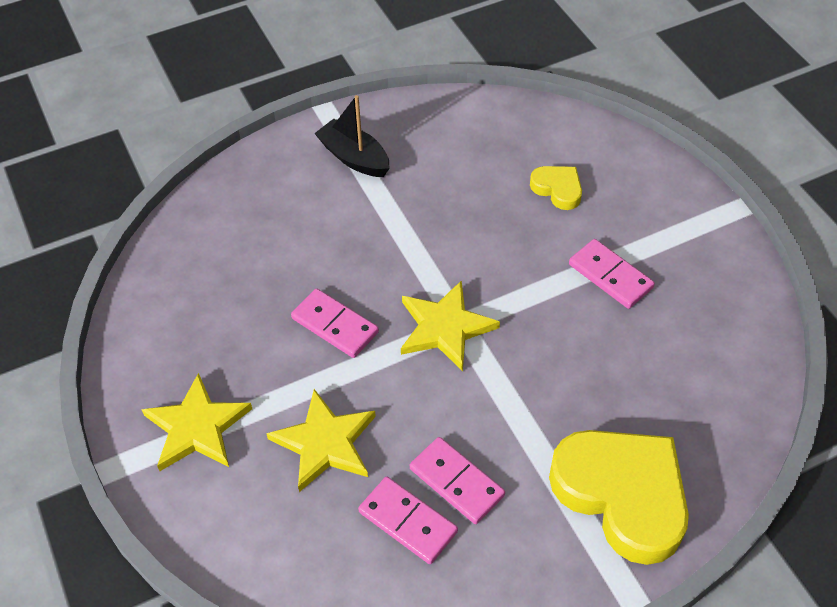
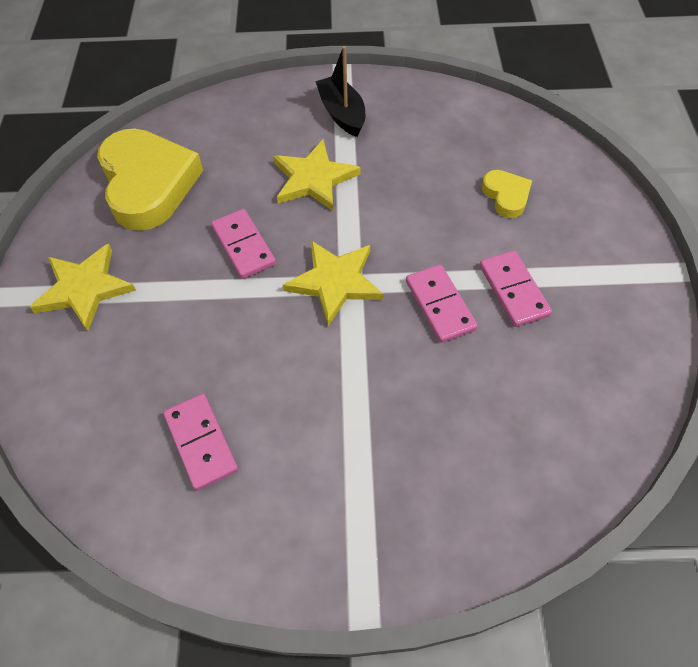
camera: 25 degrees right, 5 degrees up
yellow star [266,389,376,492] -> yellow star moved to [273,139,360,211]
pink domino [410,437,505,524] -> pink domino moved to [406,264,478,343]
yellow heart [549,430,689,565] -> yellow heart moved to [97,128,203,231]

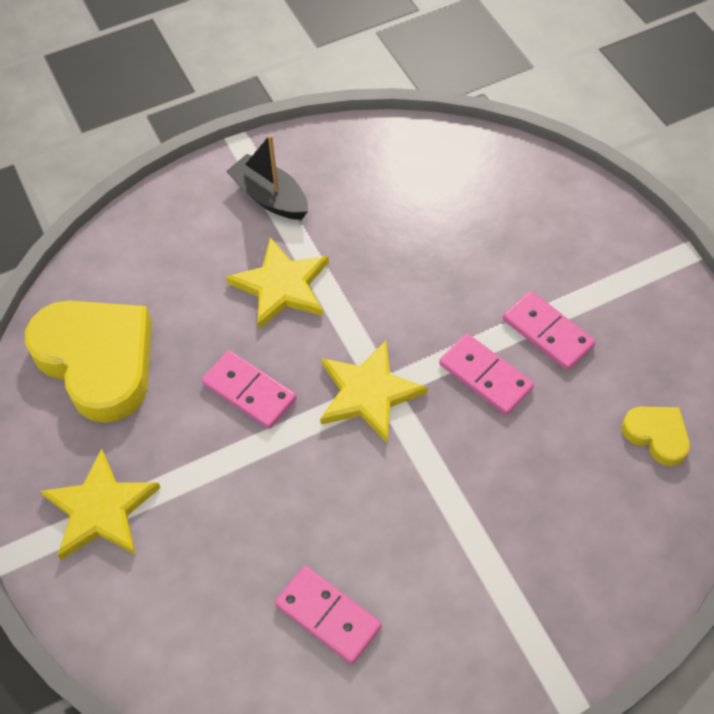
camera: 25 degrees left, 0 degrees up
yellow heart [482,170,532,218] -> yellow heart moved to [622,407,690,466]

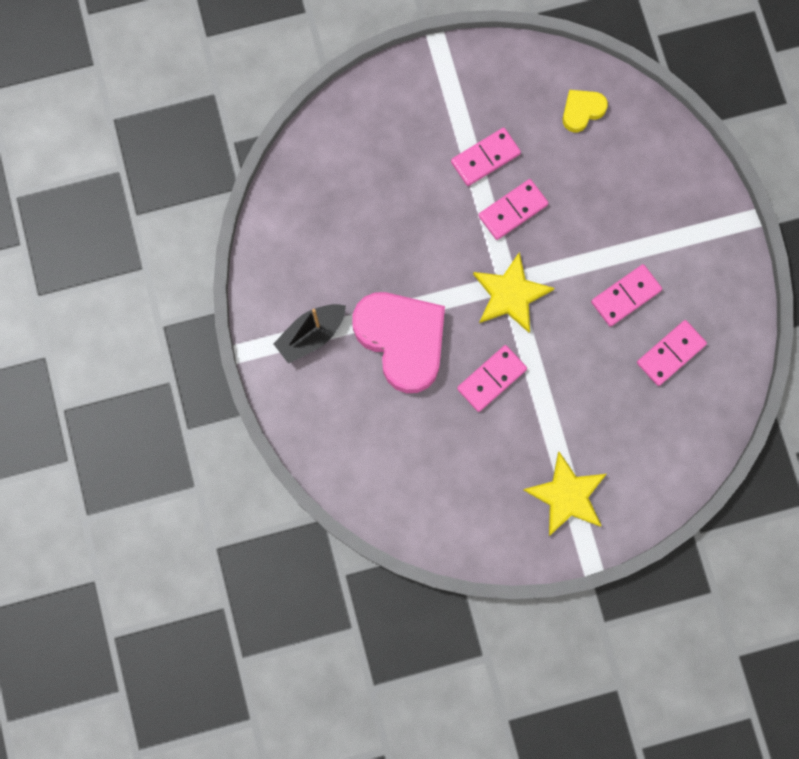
camera: 80 degrees left, 20 degrees up
yellow heart [25,300,152,423] -> none
yellow star [226,237,329,329] -> pink heart [352,292,445,393]
none -> pink domino [591,264,662,327]

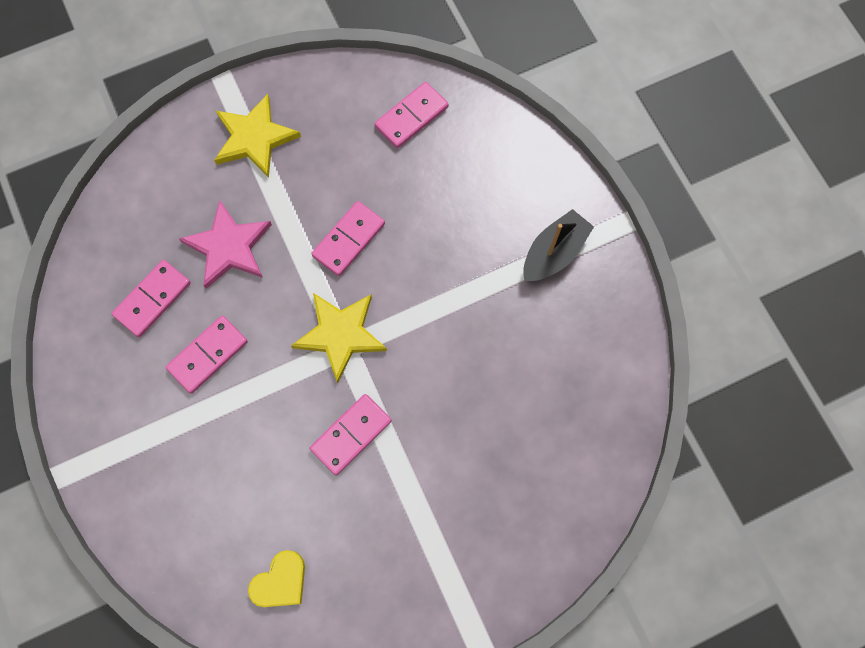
camera: 170 degrees right, 5 degrees down
pink heart [352,292,445,393] -> none
pink domino [451,127,521,186] -> pink domino moved to [375,82,449,148]
none -> pink star [179,201,272,289]

